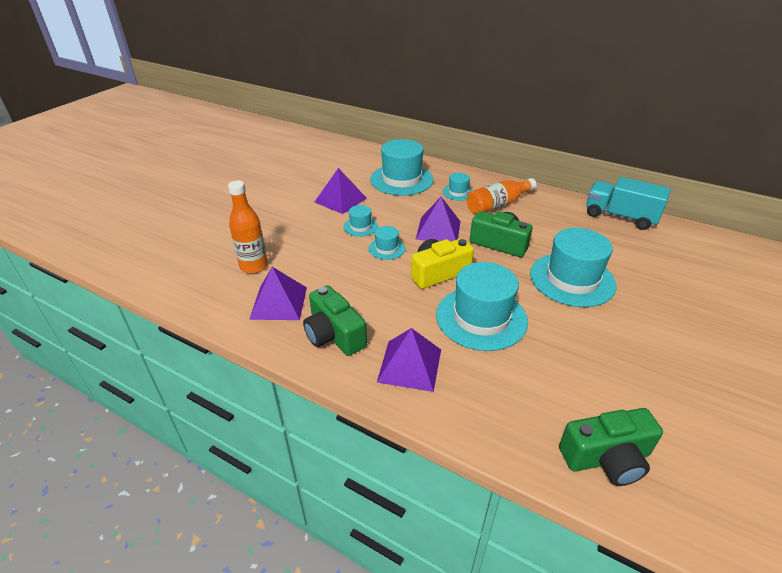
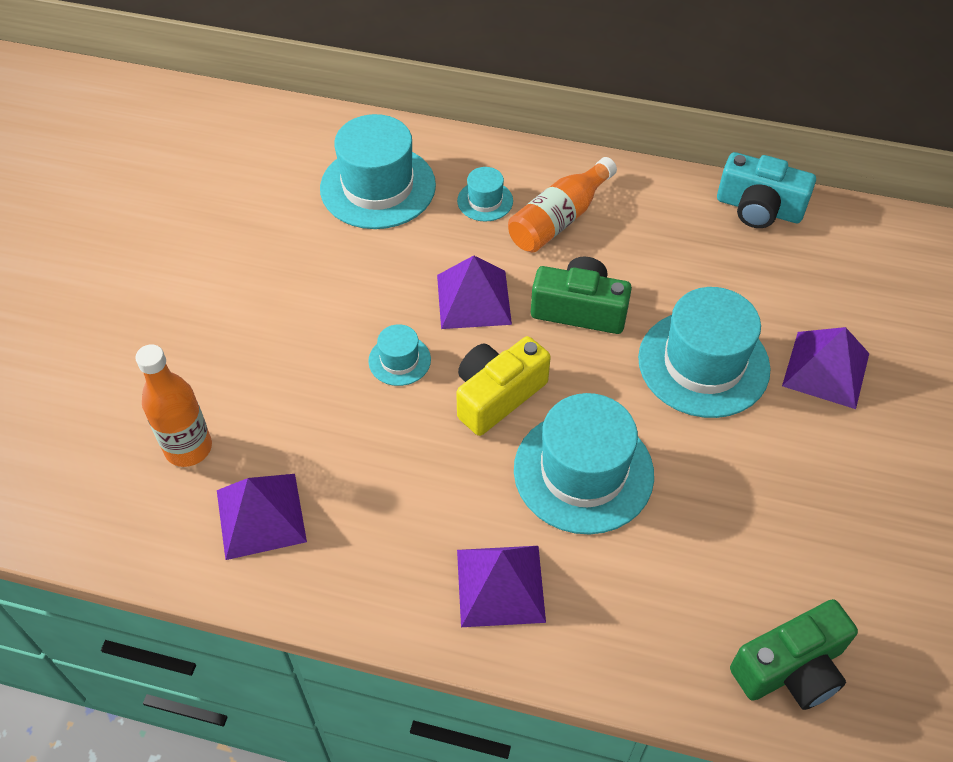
camera: 15 degrees left, 15 degrees up
green camera [303,285,367,356] -> none
purple pyramid [315,168,367,214] -> purple pyramid moved to [782,327,869,409]
turquoise hat [343,205,378,237] -> none
turquoise truck [586,177,671,230] -> turquoise camera [717,152,816,228]

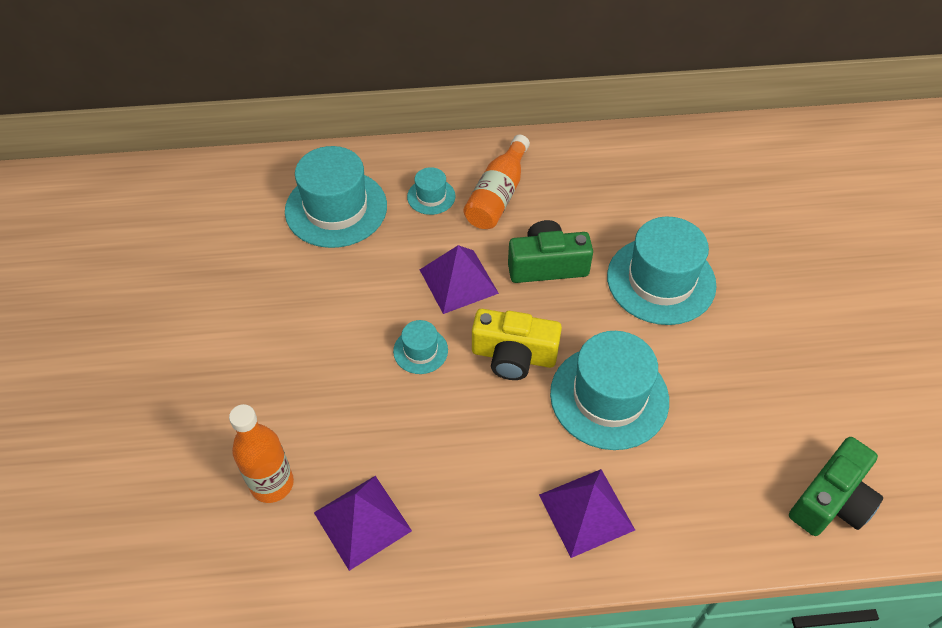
camera: 20 degrees left, 0 degrees up
yellow camera [456,336,551,436] -> yellow camera turned 105 degrees counterclockwise [472,309,562,380]
turquoise camera [717,152,816,228] -> none
purple pyramid [782,327,869,409] -> none

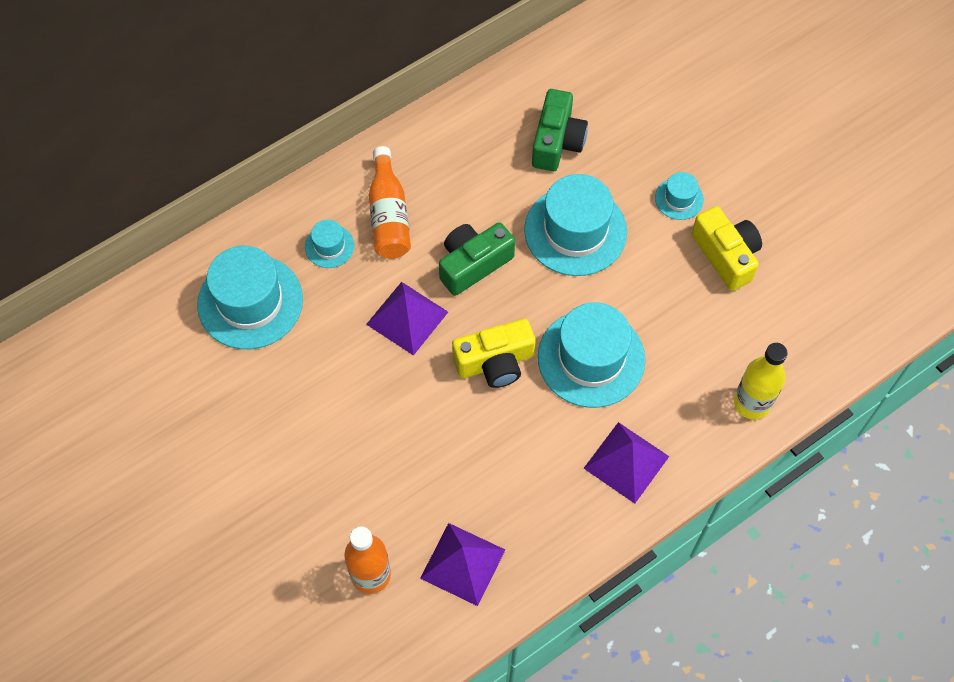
camera: 30 degrees left, 10 degrees up
turquoise hat [393,320,448,374] -> turquoise hat moved to [655,172,704,220]
green camera [789,437,883,536] -> green camera moved to [532,89,588,171]
none -> yellow camera [691,206,762,291]
none -> yellow bottle [734,343,788,420]

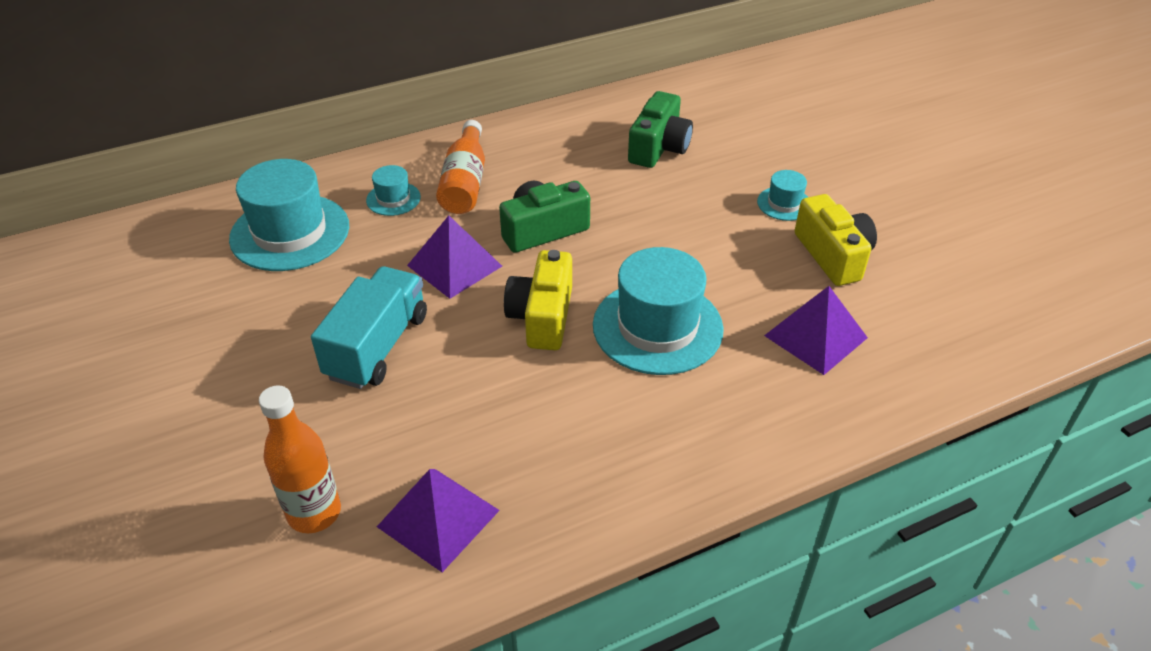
camera: 10 degrees right, 20 degrees down
yellow camera [452,319,536,388] -> yellow camera turned 105 degrees clockwise [504,250,572,350]
turquoise hat [524,174,627,276] -> none
purple pyramid [584,422,669,504] -> purple pyramid moved to [764,286,868,375]
yellow bottle [734,343,788,420] -> none
none -> turquoise truck [311,266,427,389]

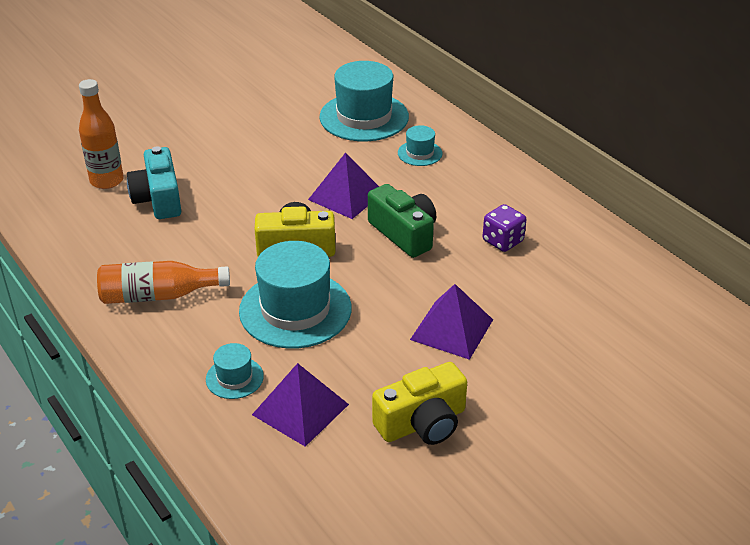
camera: 80 degrees right, 5 degrees down
turquoise truck [311,266,427,389] -> none
purple pyramid [377,469,500,572] -> purple pyramid moved to [410,284,493,360]
orange bottle [436,120,485,214] -> orange bottle moved to [97,261,230,304]
green camera [628,91,693,168] -> none
turquoise hat [757,170,808,221] -> turquoise hat moved to [206,343,264,399]
none -> turquoise camera [127,146,181,219]
none -> purple dice [483,204,526,252]

